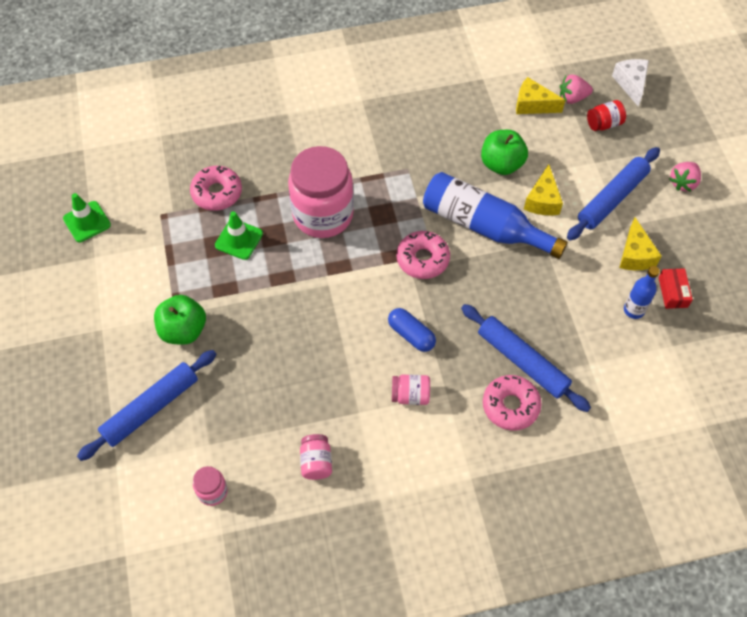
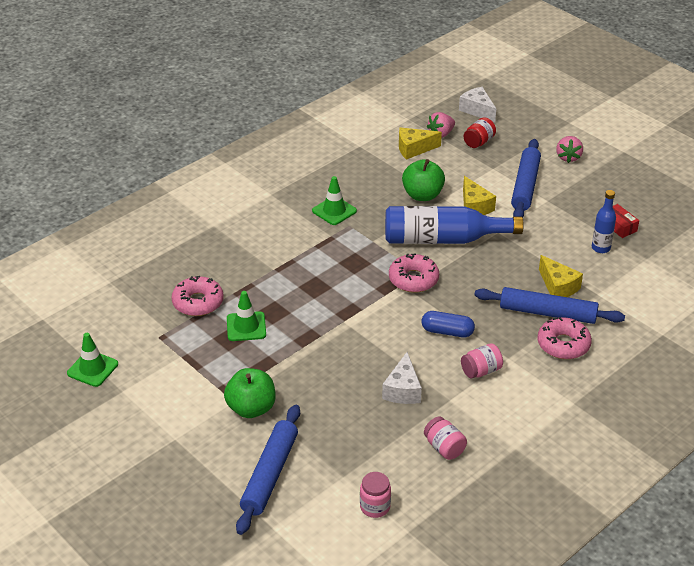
camera: 30 degrees left, 20 degrees down
pink jar [288,146,354,238] -> none
yellow cheese [619,217,662,270] -> yellow cheese moved to [539,255,583,297]
none -> green traffic cone [312,176,357,225]
none -> white cheese [382,352,422,404]

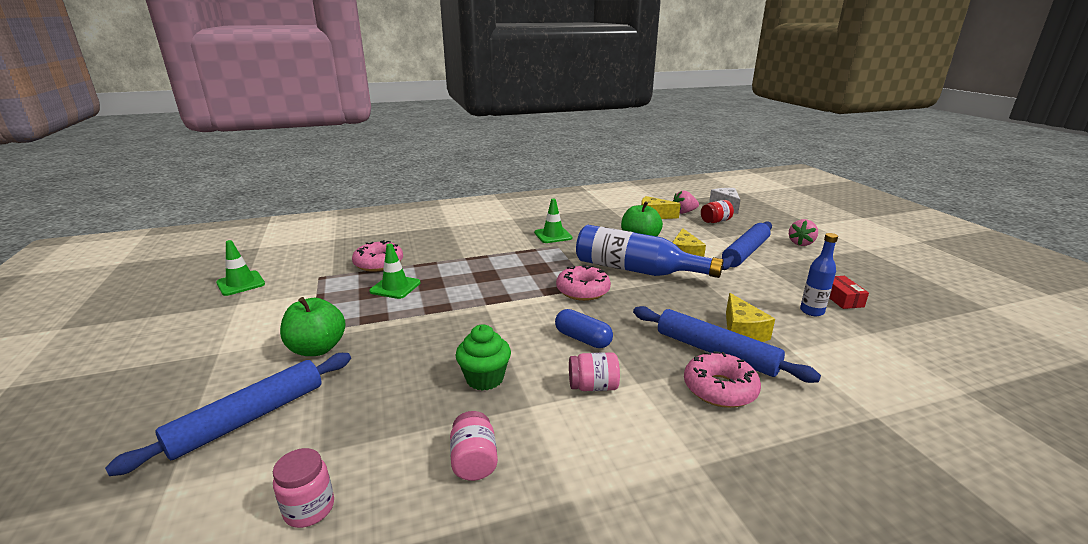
camera: 25 degrees right, 15 degrees down
white cheese [382,352,422,404] -> green cupcake [455,325,511,391]

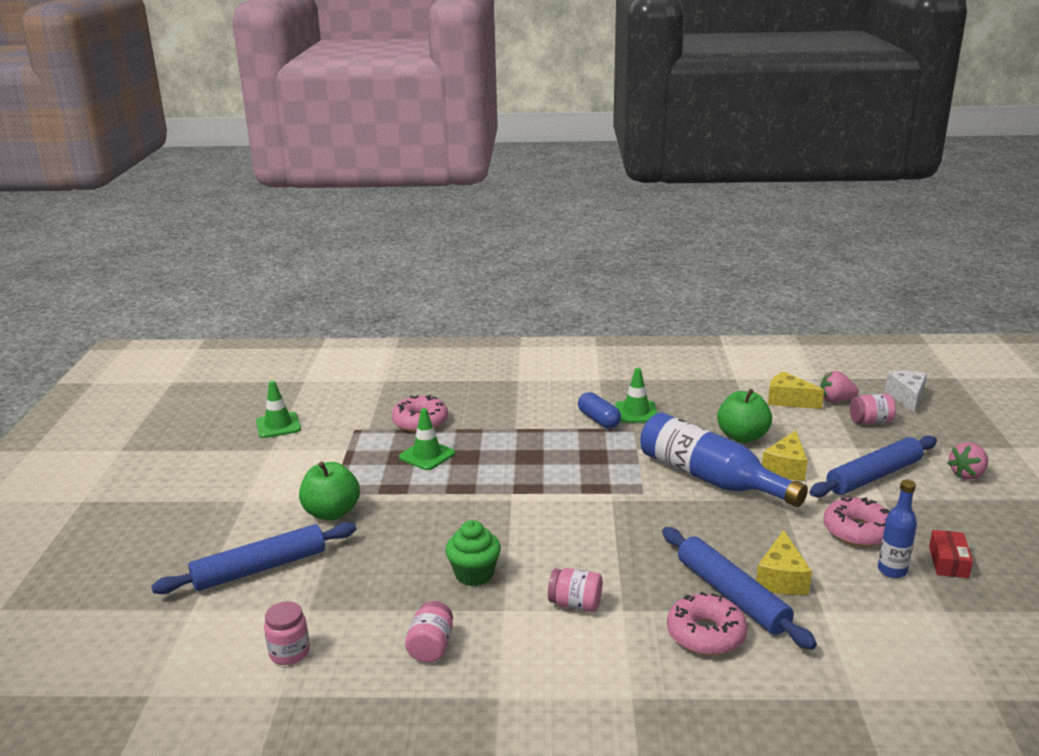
camera: 20 degrees right, 0 degrees up
blue capsule [555,309,613,348] -> blue capsule moved to [578,392,621,429]
pink donut [556,264,611,301] -> pink donut moved to [823,497,890,547]
red jar [701,200,734,223] -> pink jar [850,394,896,424]

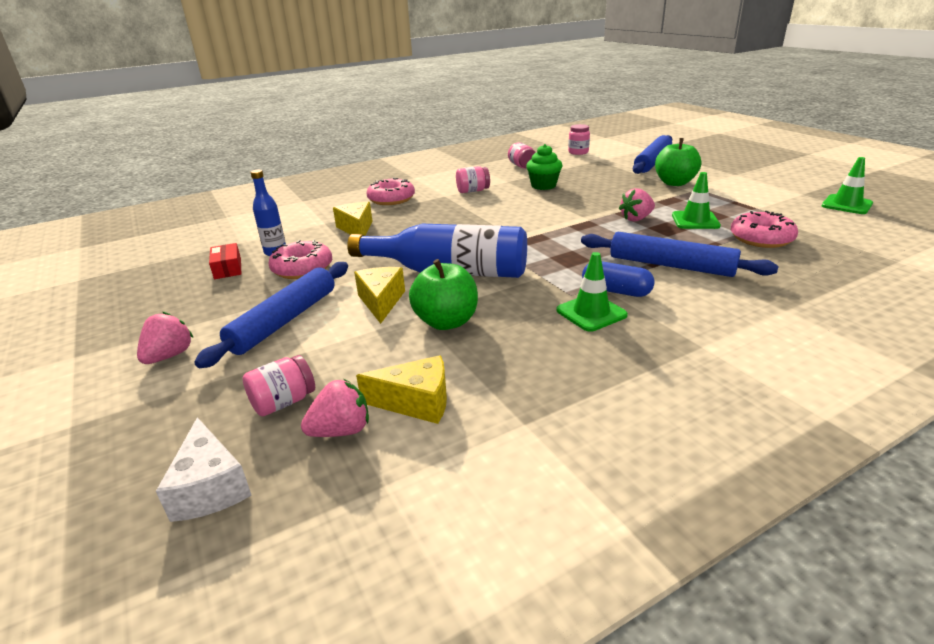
camera: 150 degrees right, 5 degrees up
blue rolling pin [662,527,817,650] -> blue rolling pin moved to [581,232,779,277]
none -> pink strawberry [618,188,655,221]

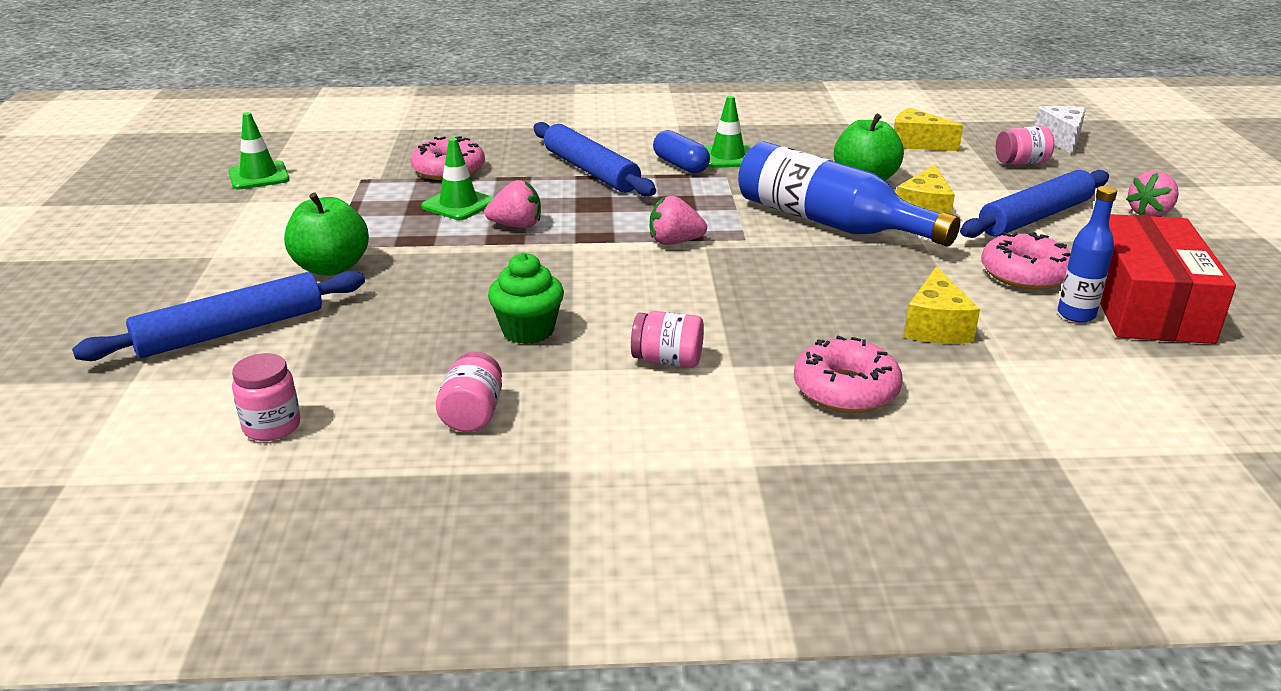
camera: 155 degrees left, 0 degrees up
red box [209,243,241,279] -> red box [1100,214,1236,344], size x2.34
pink strawberry [301,379,369,437] -> pink strawberry moved to [650,196,707,245]

